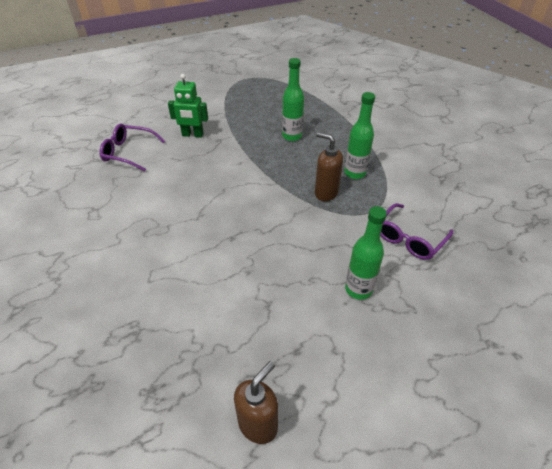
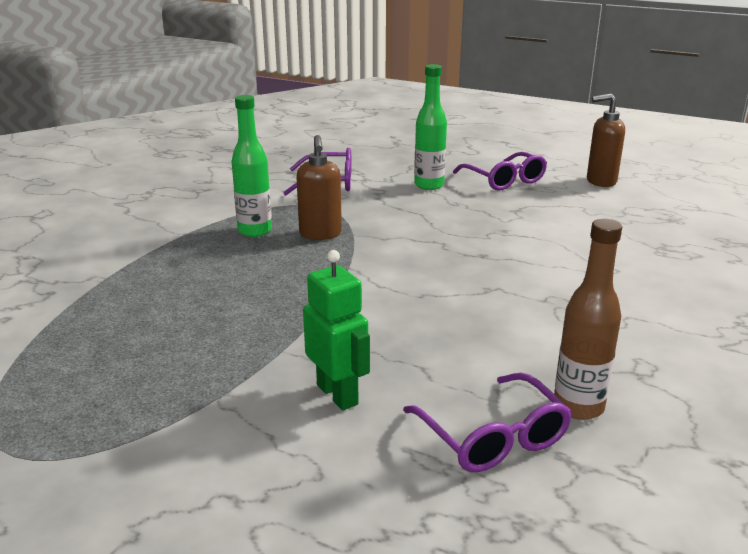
camera: 130 degrees left, 20 degrees down
green bottle [282,58,304,141] -> none
none -> purple glasses [453,152,547,191]
none -> brown bottle [554,219,622,420]

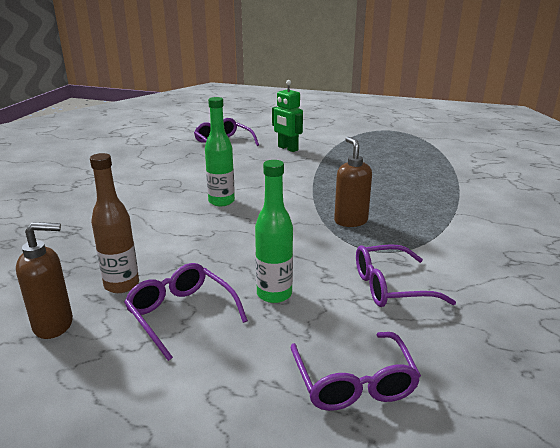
camera: 170 degrees right, 0 degrees up
green bottle [231,95,272,237] -> green bottle moved to [205,97,235,206]
brown bottle [554,219,622,420] -> brown bottle moved to [90,153,139,293]
none -> purple glasses [291,332,421,411]

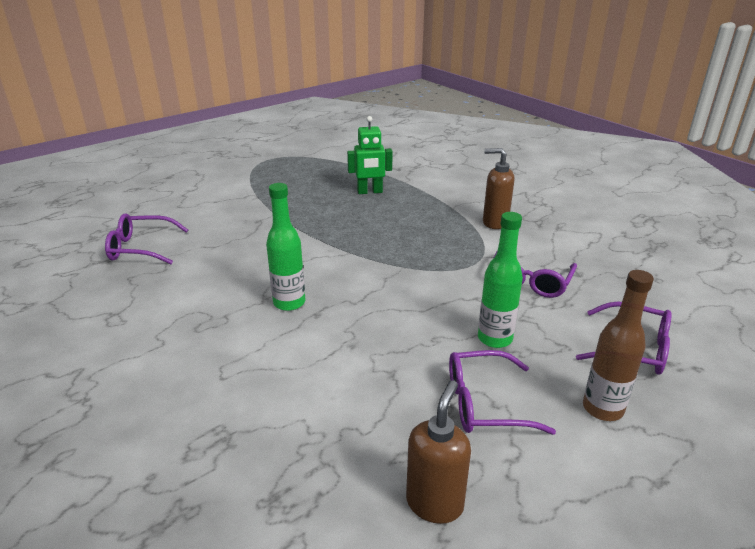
camera: 55 degrees left, 5 degrees up
brown bottle [90,153,139,293] -> brown bottle moved to [583,270,654,421]
green robot [272,80,303,152] -> green robot moved to [347,116,393,194]
brown soap dispenser [334,137,372,227] -> brown soap dispenser moved to [483,148,514,229]

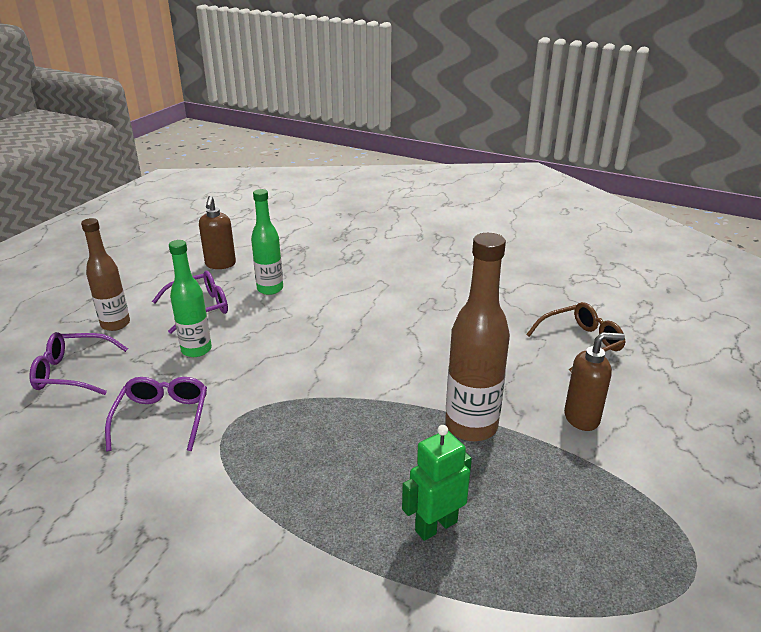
camera: 155 degrees right, 0 degrees up
purple glasses [105,213,188,264] -> brown glasses [526,302,626,373]
green bottle [266,183,305,311] -> green bottle moved to [251,189,283,295]
brown soap dispenser [483,148,514,229] -> brown soap dispenser moved to [564,332,625,431]
none -> brown bottle [445,233,510,441]

